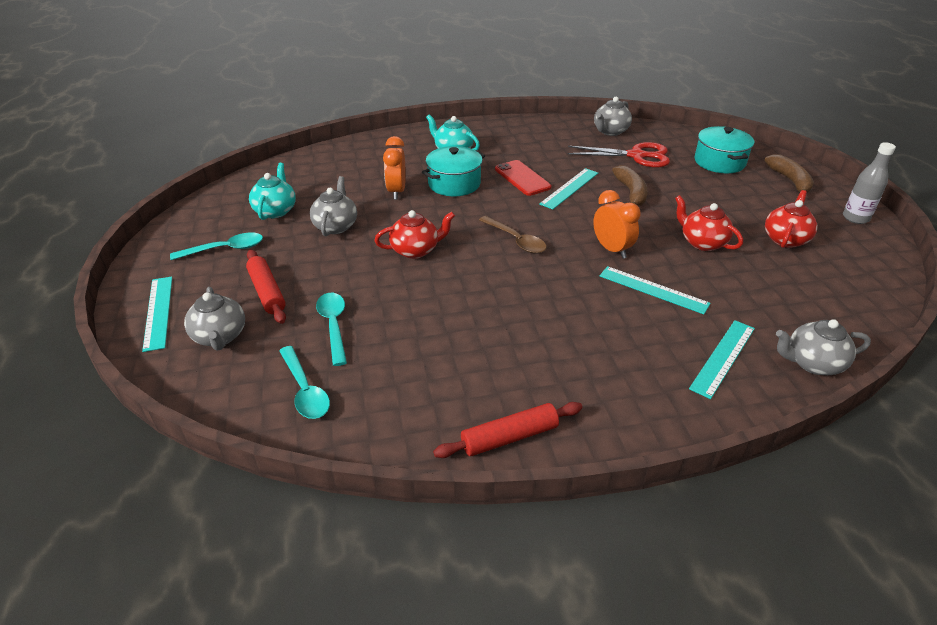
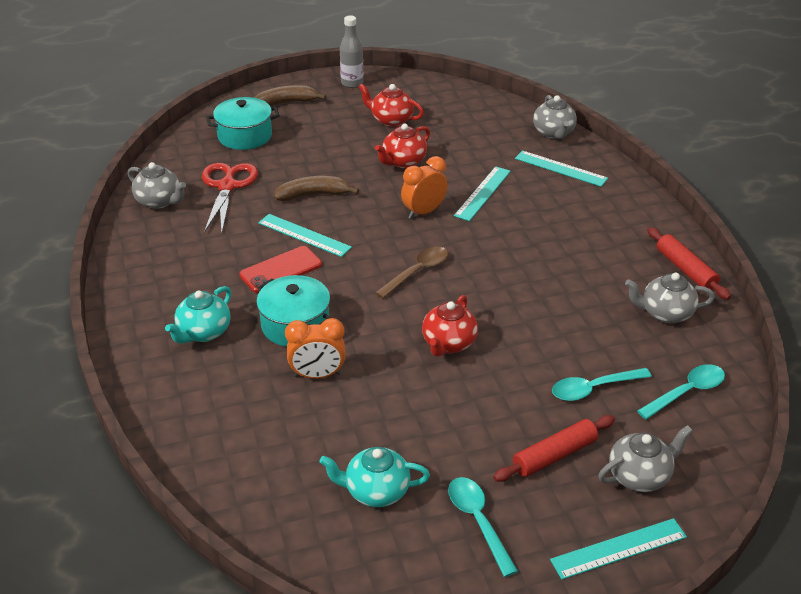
camera: 95 degrees left, 0 degrees up
grey teapot [310,176,357,236] -> grey teapot moved to [625,273,715,323]
red teapot [374,210,455,259] -> red teapot turned 135 degrees counterclockwise [422,295,478,357]

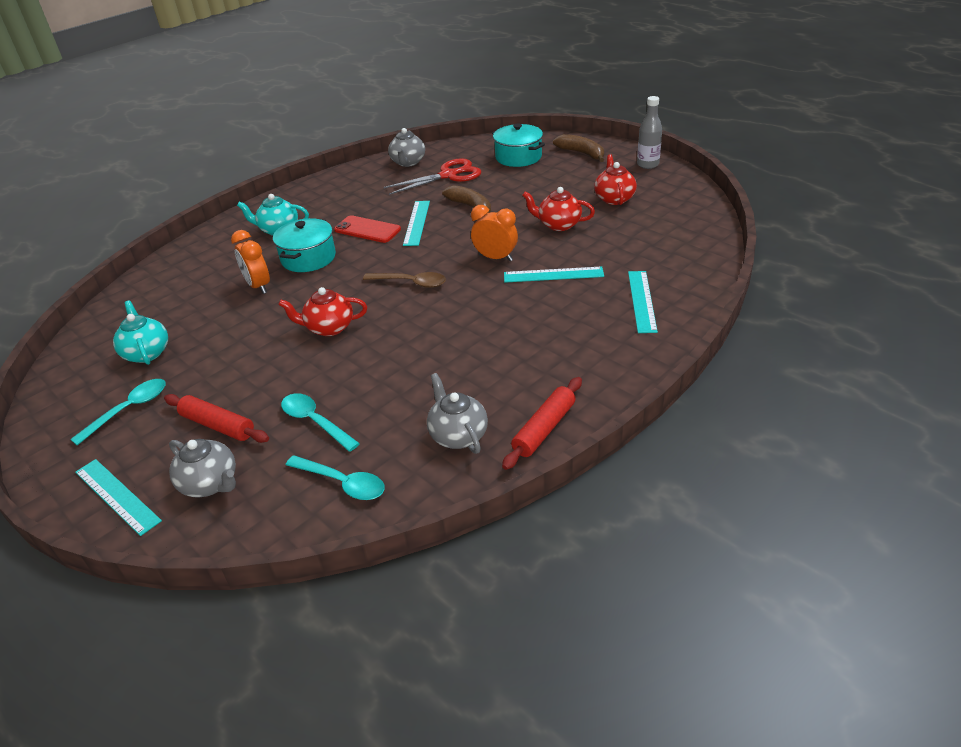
camera: 65 degrees right, 0 degrees up
grey teapot [533,95,577,139] -> none

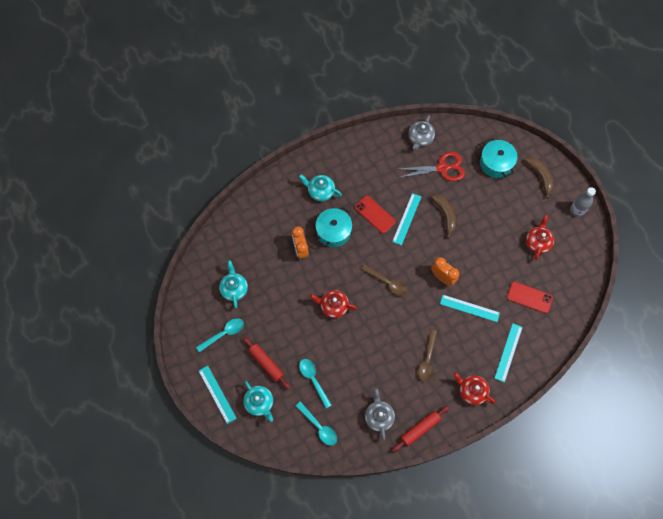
camera: 15 degrees right, 30 degrees up
grey teapot [169,439,236,497] -> turquoise teapot [244,381,273,422]
red teapot [522,187,595,231] -> red teapot moved to [453,372,496,405]
none -> brown spoon [418,330,437,381]
none -> red phone [507,282,553,314]

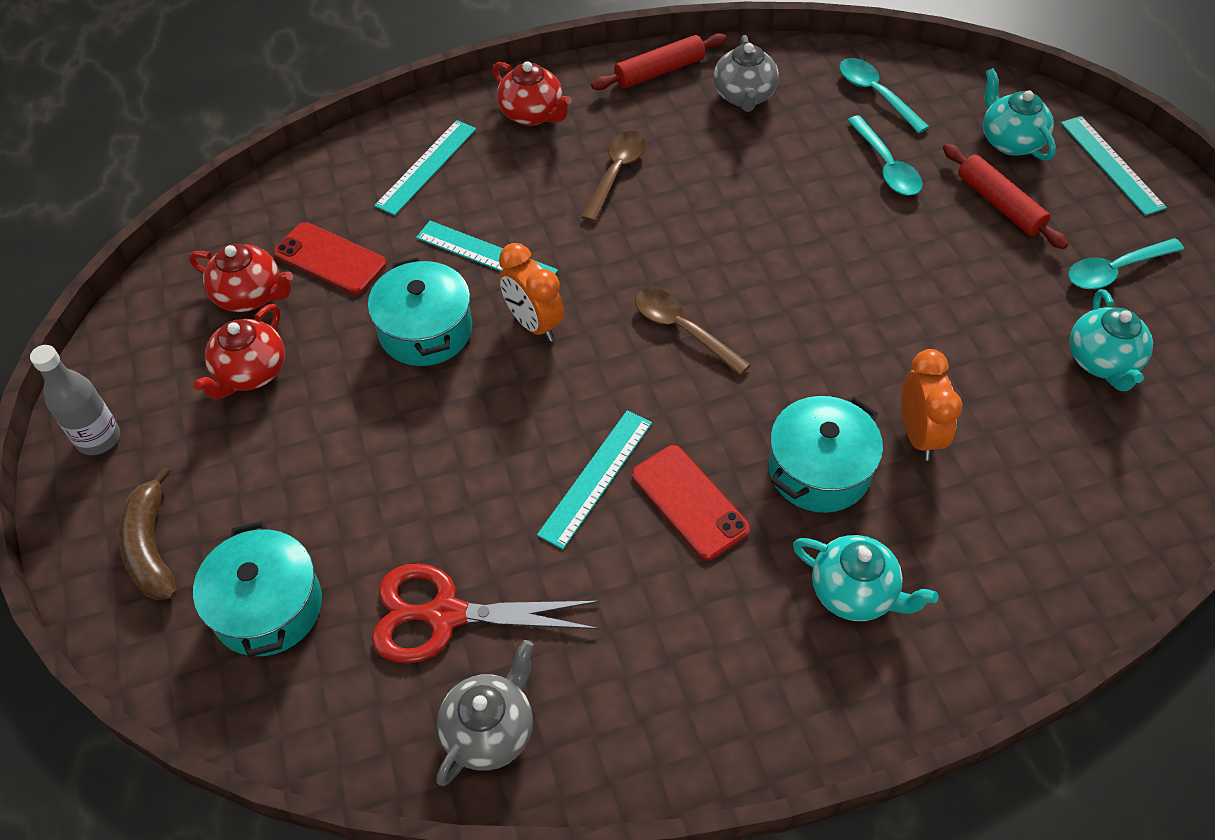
camera: 170 degrees left, 15 degrees down
red teapot [310,290,357,318] -> red teapot moved to [189,244,293,312]
brown banana [431,194,456,239] -> none
none -> turquoise pot [368,257,472,366]

